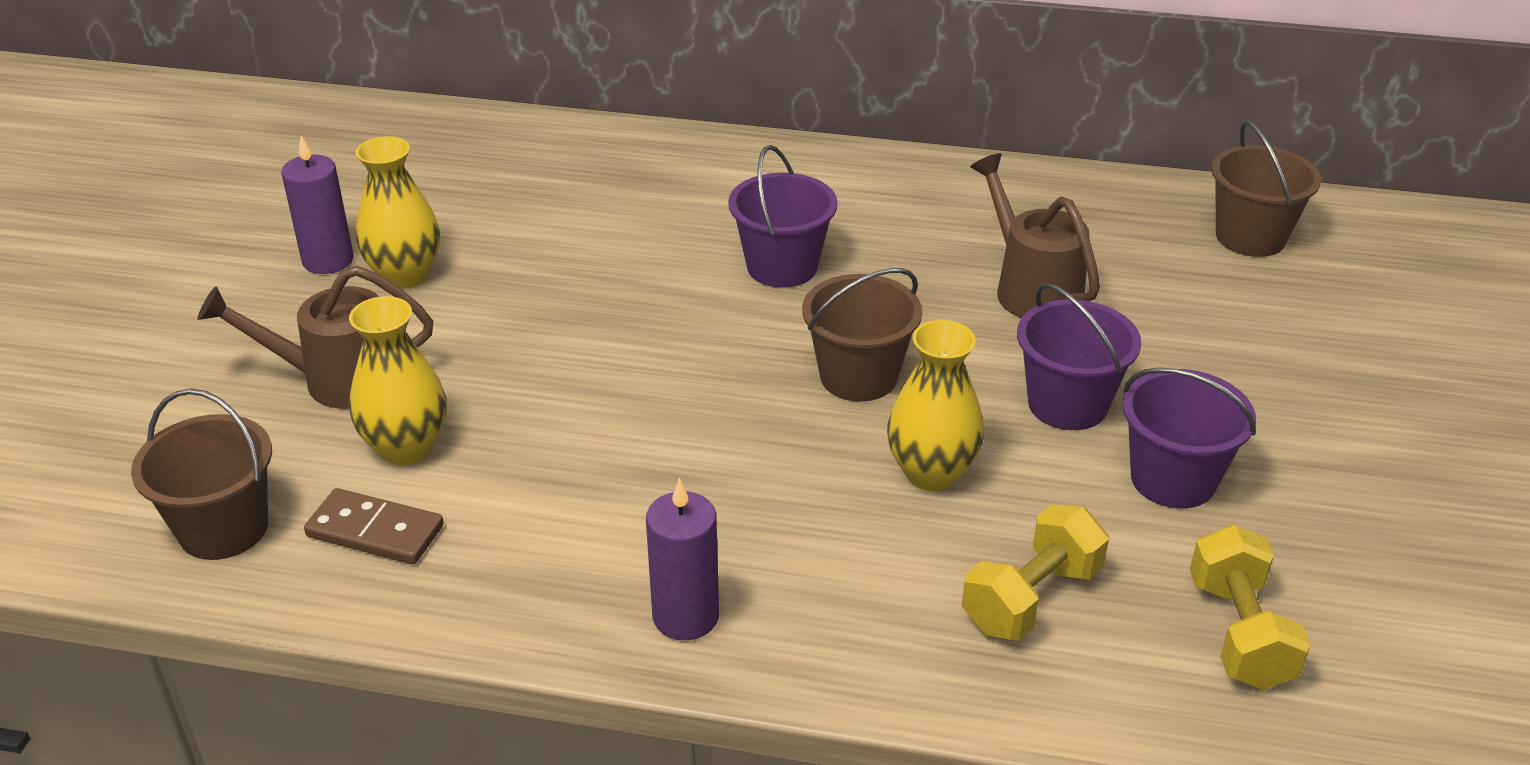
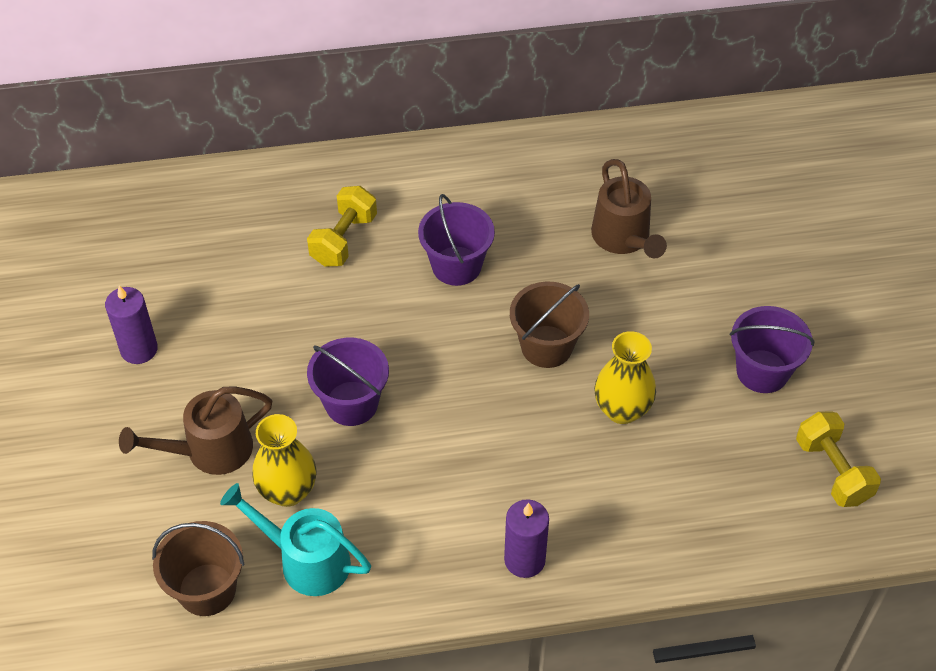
camera: 20 degrees left, 15 degrees up
brown domino [304,488,444,564] -> turquoise watering can [220,483,371,596]
yellow vase [356,136,440,289] -> none
yellow dumbbell [962,504,1109,641] -> yellow dumbbell moved to [307,186,377,267]
brown watering can [970,153,1100,318] -> brown watering can turned 150 degrees counterclockwise [591,159,667,259]
purple bucket [1017,283,1141,430] -> purple bucket moved to [307,338,389,426]
brown bucket [1211,121,1321,257] -> none

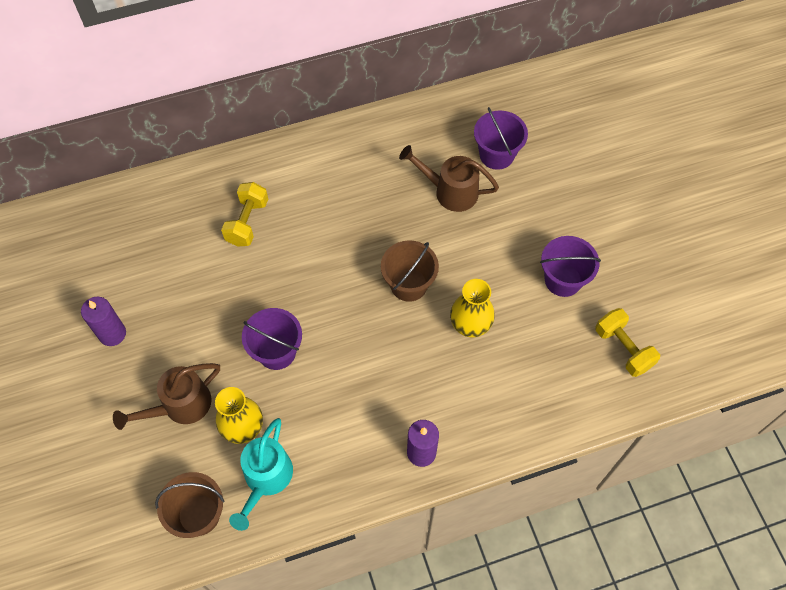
camera: 10 degrees left, 10 degrees up
turquoise watering can [220,483,371,596] -> turquoise watering can turned 90 degrees counterclockwise [229,418,293,531]
purple bucket [418,194,495,286] -> purple bucket moved to [474,107,528,170]
brown watering can [591,159,667,259] -> brown watering can turned 135 degrees clockwise [399,145,499,212]

